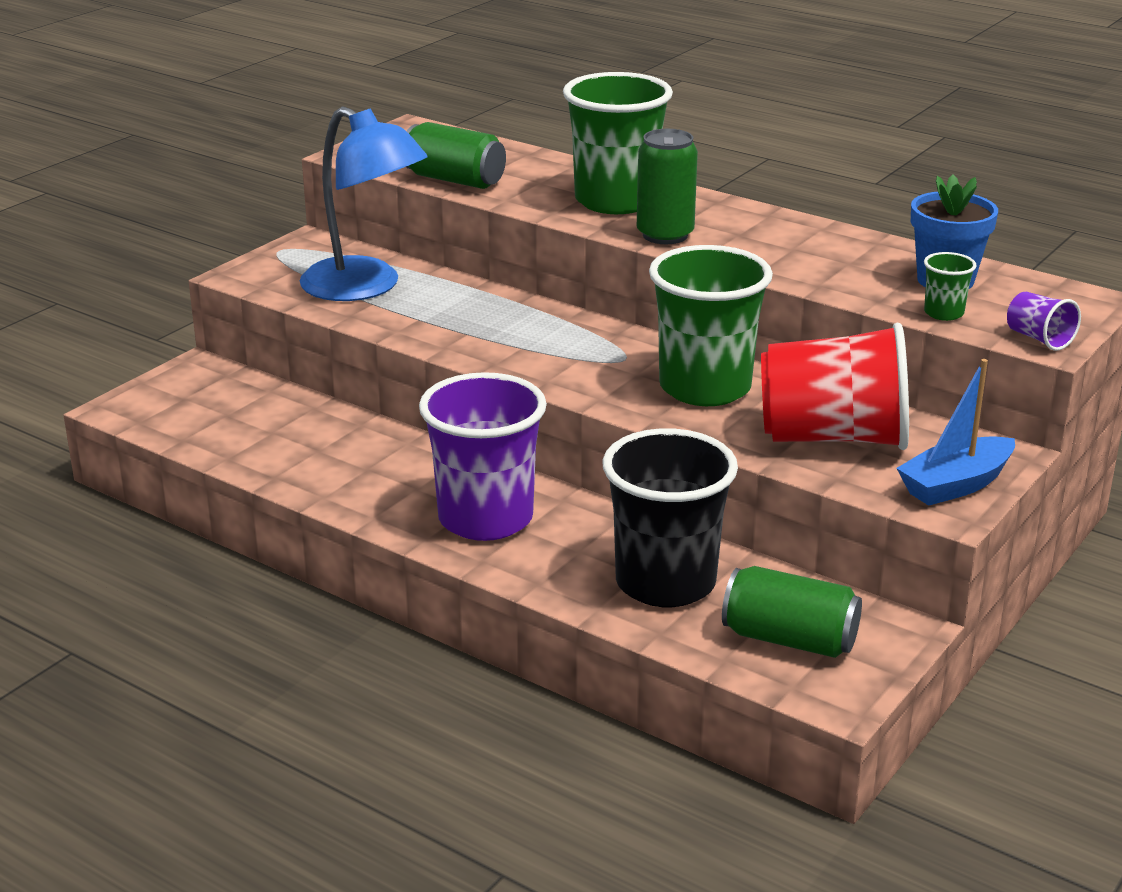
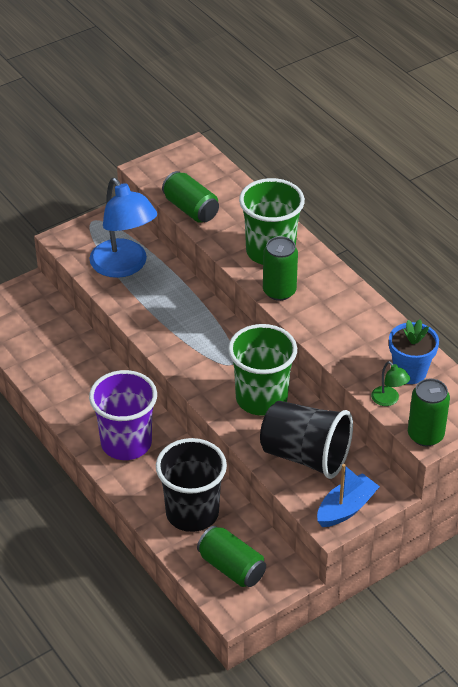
camera: 20 degrees right, 15 degrees up
red cup [761,323,909,450] -> black cup [260,401,353,479]
blue boat [896,359,1015,506] -> blue boat turned 150 degrees clockwise [317,464,380,527]
green cup [924,252,976,321] -> green lamp [371,361,410,406]
purple cup [1007,292,1081,351] -> green can [408,379,450,446]

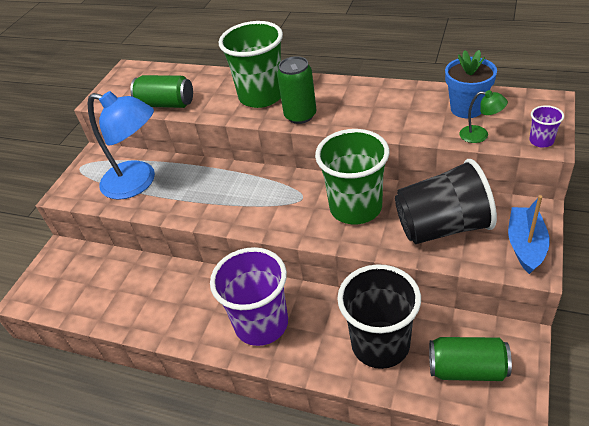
camera: 30 degrees left, 0 degrees up
green can [408,379,450,446] -> purple cup [529,105,564,147]

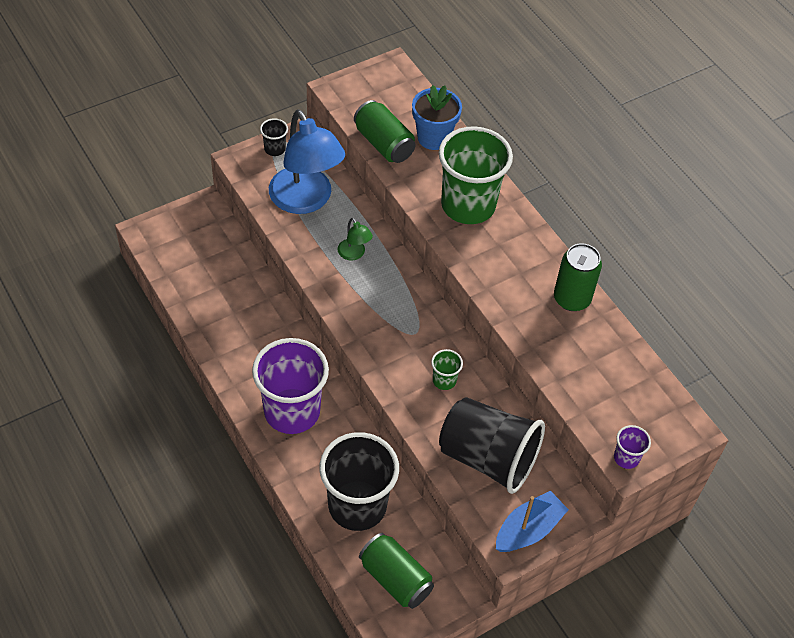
camera: 30 degrees right, 10 degrees up
green can [277,56,316,124] -> green can moved to [554,243,602,311]
green cup [315,129,390,224] -> green cup [431,349,463,390], size x0.42
blue flower pot [445,50,497,118] -> blue flower pot moved to [412,85,462,150]
green lamp [460,90,508,143] -> green lamp moved to [338,218,373,261]
none -> black cup [260,118,288,156]

